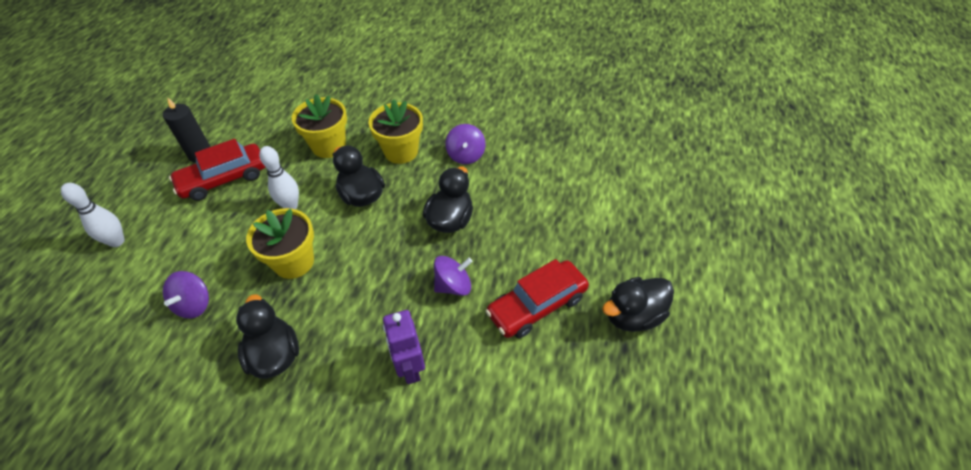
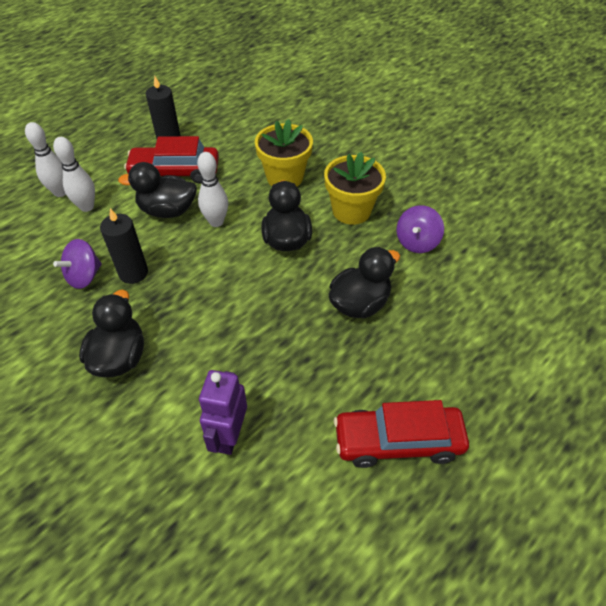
camera: 30 degrees right, 0 degrees up
yellow flower pot [246,208,314,279] -> none
purple spinning top [434,256,473,296] -> none
black duck [602,277,674,332] -> black duck moved to [118,162,197,218]
none -> white bowling pin [53,137,95,212]
none -> black candle [100,208,148,284]

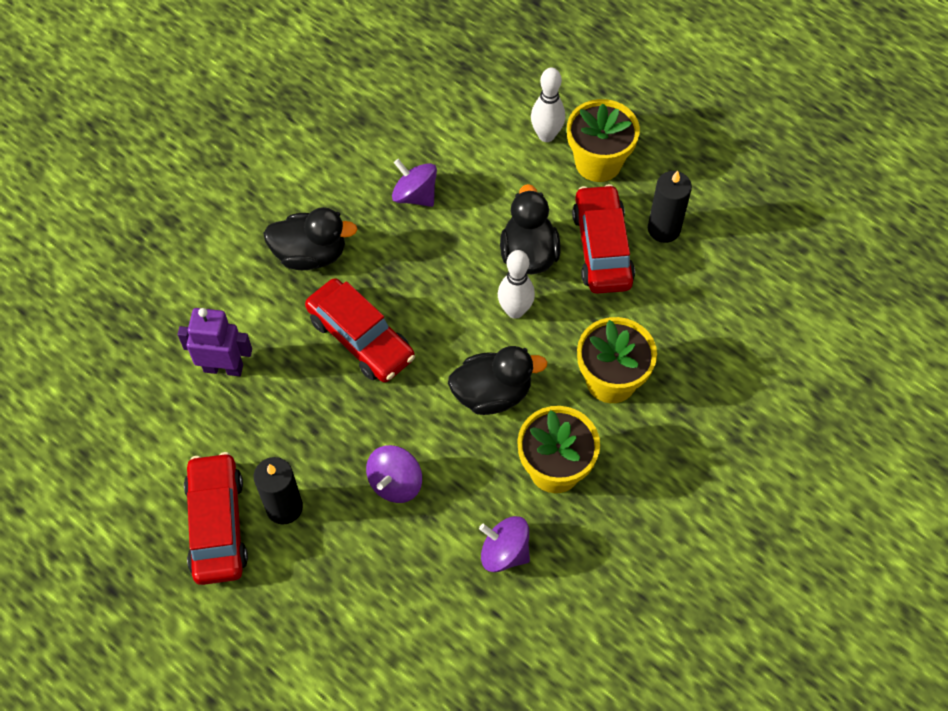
camera: 85 degrees right, 10 degrees up
white bowling pin [53,137,95,212] -> none
black candle [100,208,148,284] -> black candle moved to [254,457,303,524]
black duck [329,247,400,318] -> purple spinning top [366,445,422,503]
none -> red car [305,278,415,382]
none -> yellow flower pot [567,99,640,182]

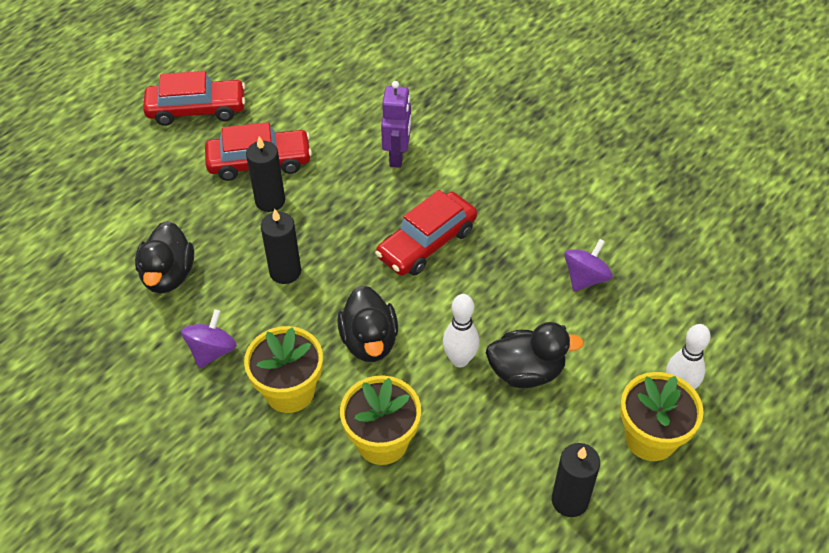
camera: 90 degrees right, 10 degrees down
black duck [263,207,358,270] -> black duck moved to [135,221,194,293]
purple spinning top [366,445,422,503] -> black candle [261,209,301,284]
red car [572,184,635,294] -> red car moved to [143,71,245,126]

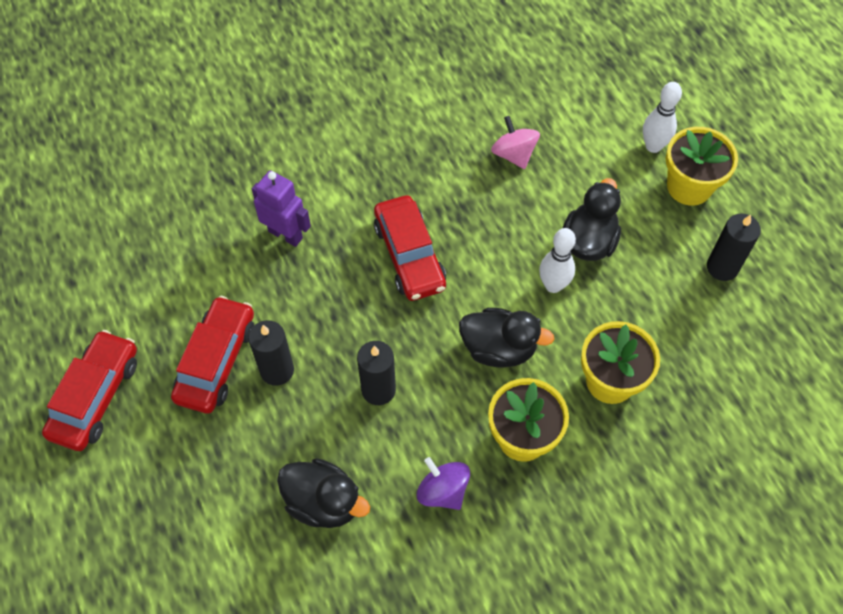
camera: 65 degrees left, 10 degrees up
purple spinning top [564,239,613,292] -> pink spinning top [491,116,540,169]

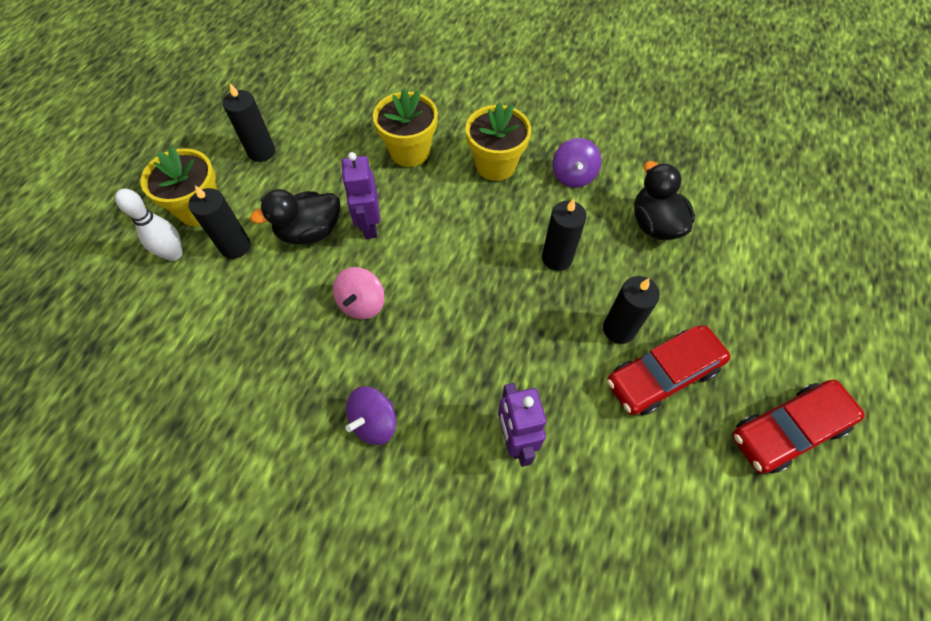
camera: 135 degrees left, 0 degrees up
red car [374,195,446,301] -> none
black duck [459,308,555,367] -> none
pink spinning top [491,116,540,169] -> pink spinning top moved to [333,267,384,319]
white bowling pin [539,228,576,293] -> purple robot [341,152,380,239]
none -> black candle [188,186,251,259]
none -> purple spinning top [345,386,396,445]

